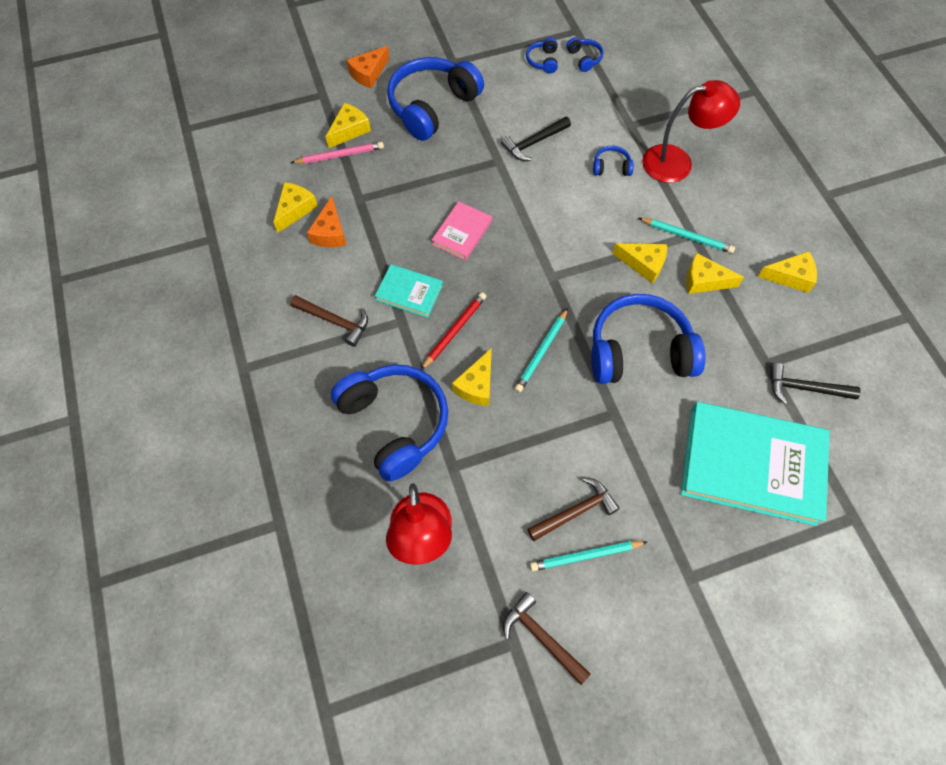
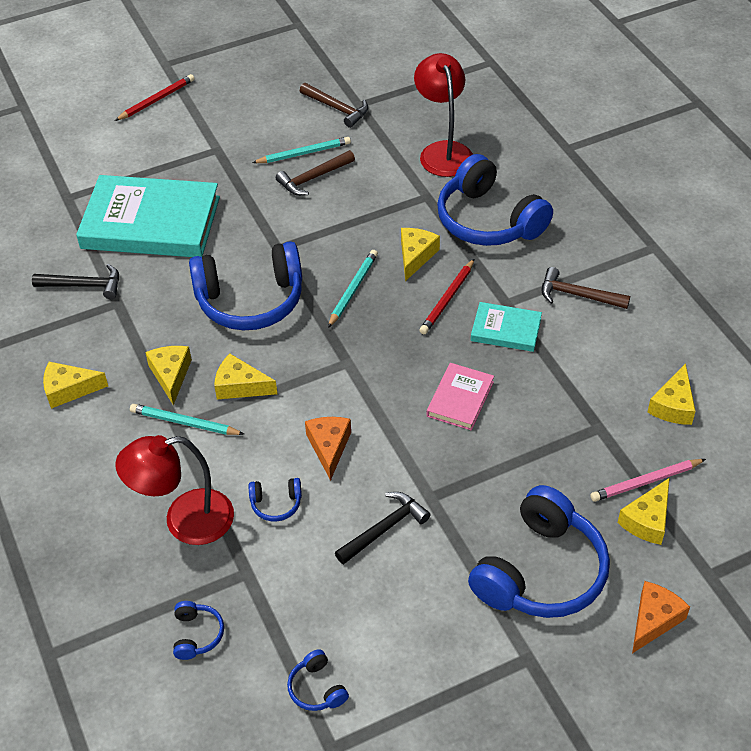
camera: 175 degrees right, 15 degrees down
orange cheese [307,196,346,247] -> orange cheese moved to [305,417,351,481]
blue headphones [526,38,558,73] -> blue headphones moved to [173,601,224,660]
yellow cheese [686,253,744,294] -> yellow cheese turned 105 degrees counterclockwise [145,346,192,406]
none -> red pencil [115,74,195,121]

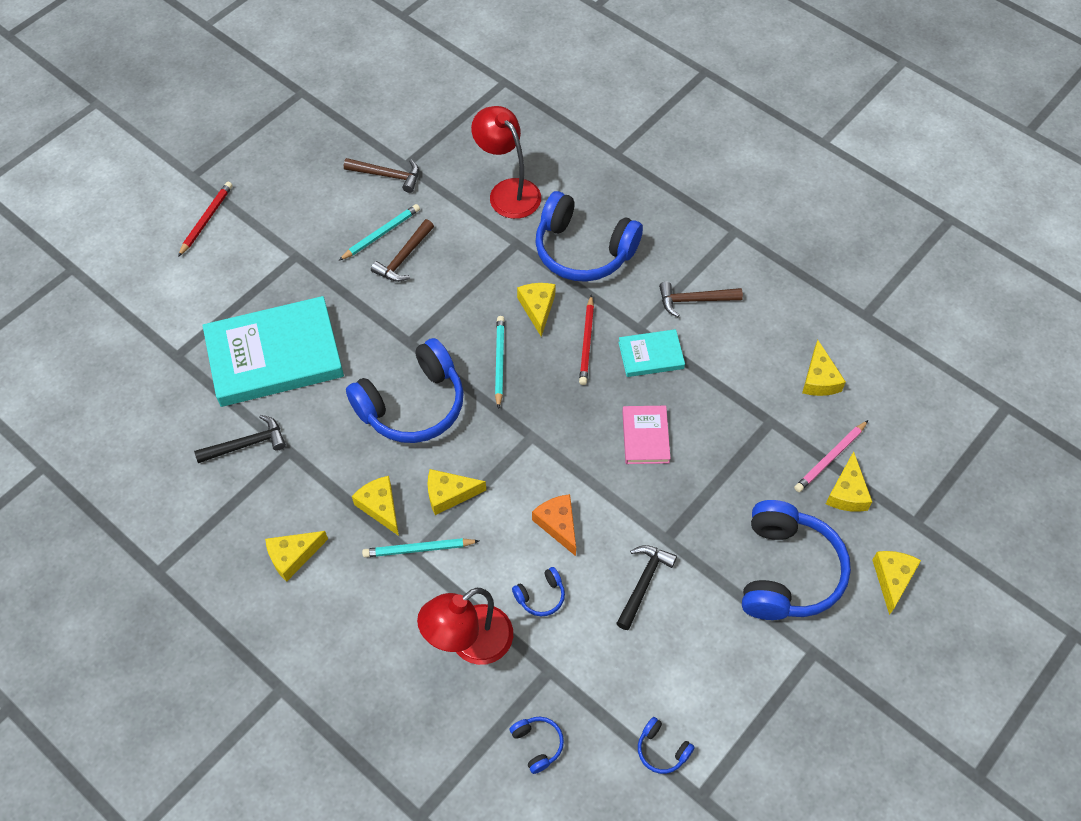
camera: 25 degrees left, 10 degrees up
orange cheese [632,581,690,653] -> yellow cheese [872,551,921,615]

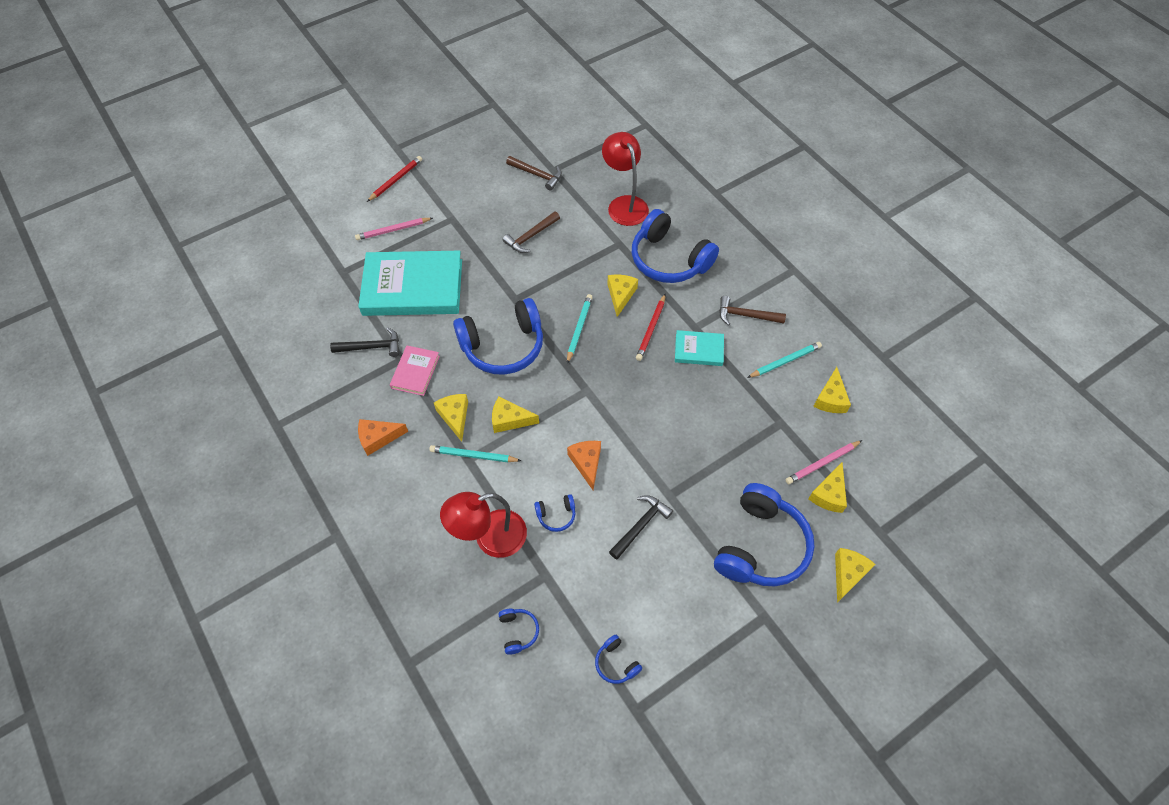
camera: 15 degrees right, 0 degrees up
yellow cheese [265,531,328,582] -> orange cheese [358,419,408,456]
turquoise pencil [339,204,420,261] -> turquoise pencil moved to [747,342,822,378]
pink book [622,406,671,464] -> pink book moved to [390,346,440,396]
none -> pink pencil [355,218,433,240]

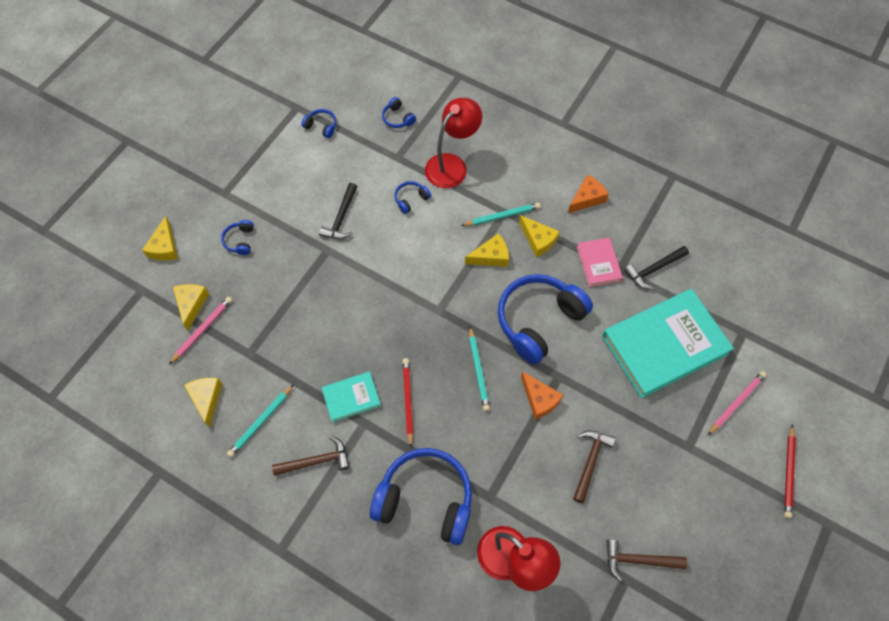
camera: 155 degrees right, 5 degrees up
orange cheese [567,441,601,490] -> orange cheese moved to [521,371,563,420]
yellow cheese [608,275,638,317] -> none
blue headphones [714,483,815,587] -> blue headphones [221,220,254,255], size x0.42

